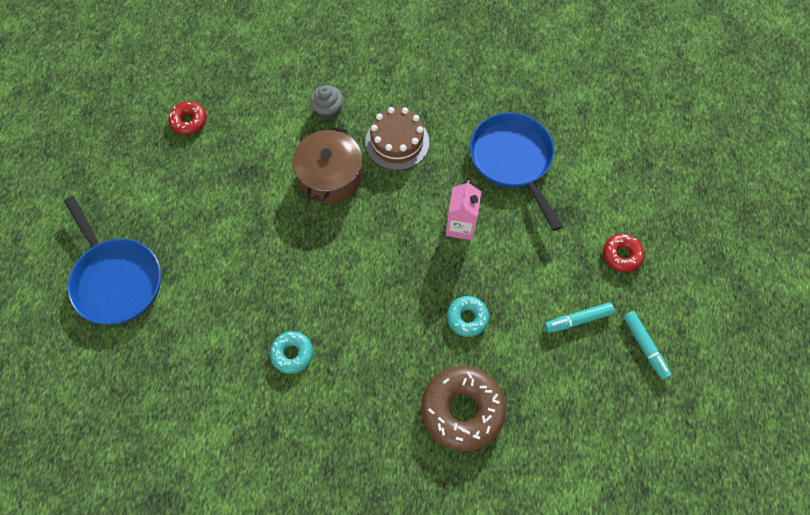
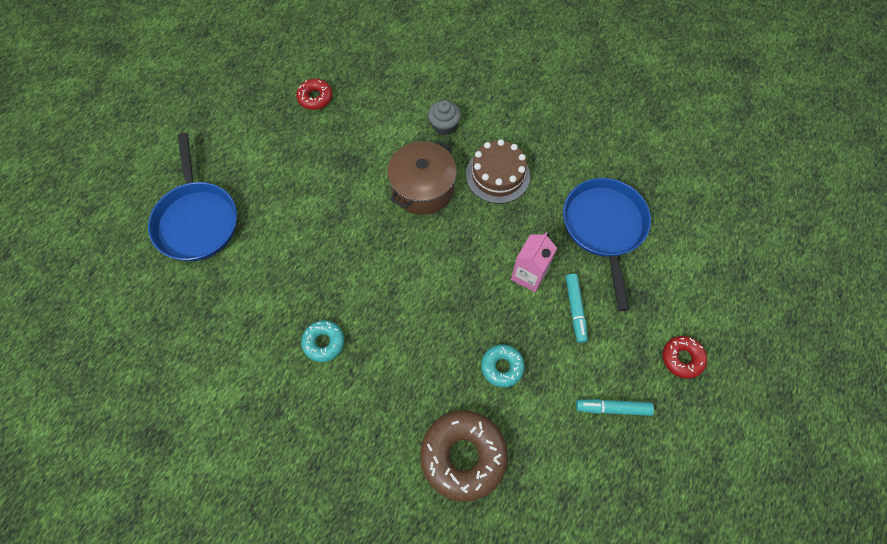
camera: 20 degrees right, 0 degrees up
turquoise marker [623,311,671,380] -> turquoise marker moved to [566,274,588,343]

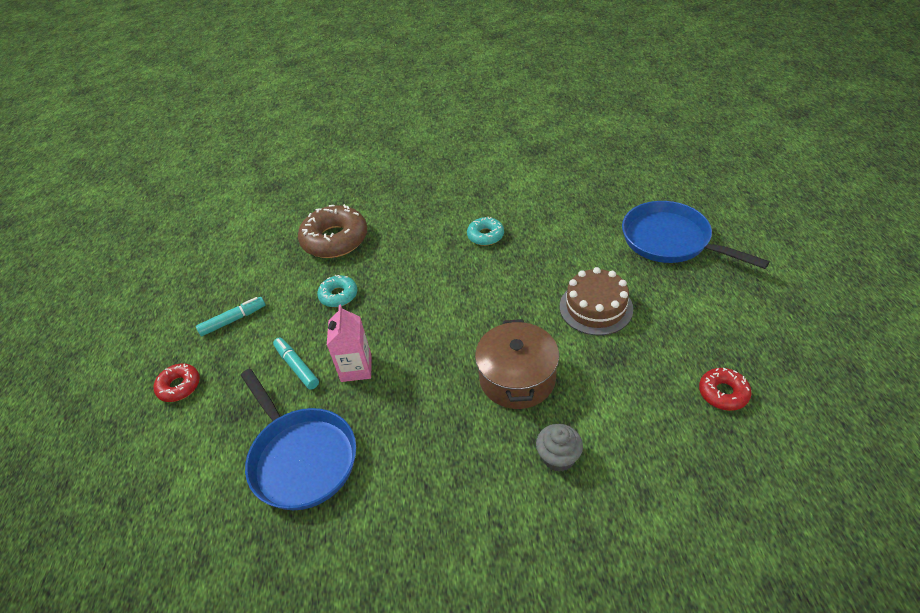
camera: 150 degrees right, 20 degrees down
brown cake [466,139,530,204] -> brown cake moved to [560,267,633,336]

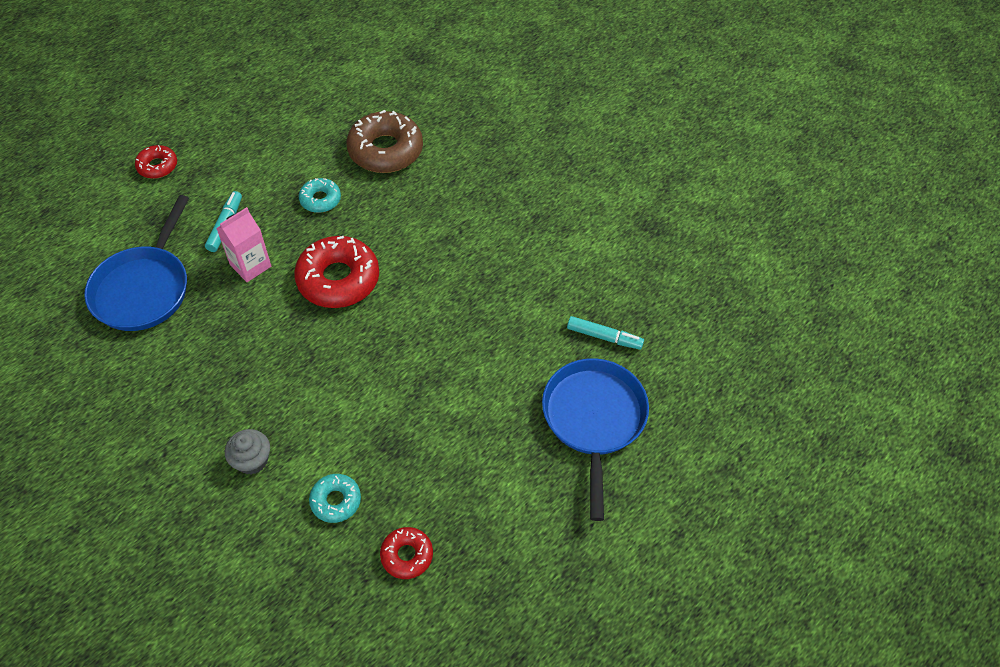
camera: 45 degrees right, 10 degrees up
turquoise marker [196,297,266,336] -> turquoise marker moved to [567,316,644,350]
turquoise donut [467,217,504,246] -> turquoise donut moved to [309,474,361,523]
brown pot [475,319,559,409] -> none
brown cake [560,267,633,336] -> none
none -> red donut [294,236,379,308]

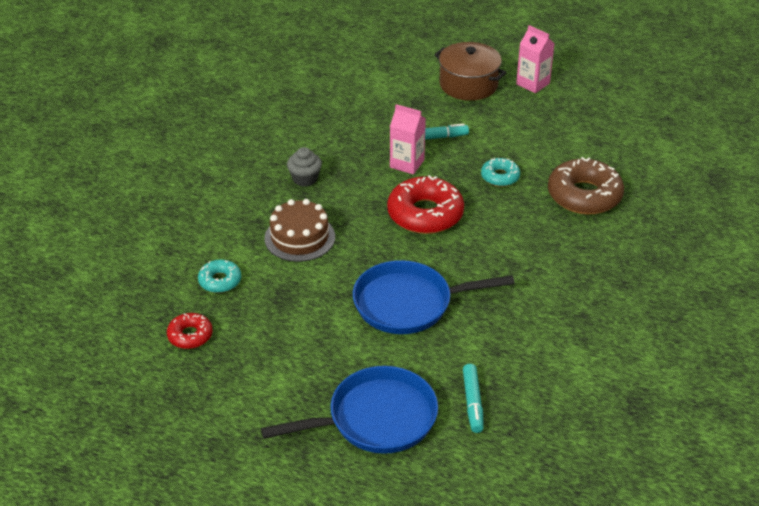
camera: 70 degrees right, 15 degrees down
blue pan [84,195,189,331] -> blue pan moved to [353,260,515,334]
red donut [135,145,177,179] -> brown pot [434,42,507,101]
grey cupcake [225,429,270,474] -> grey cupcake moved to [287,147,322,187]
none -> brown cake [264,199,335,262]
none -> pink carton [516,25,555,93]

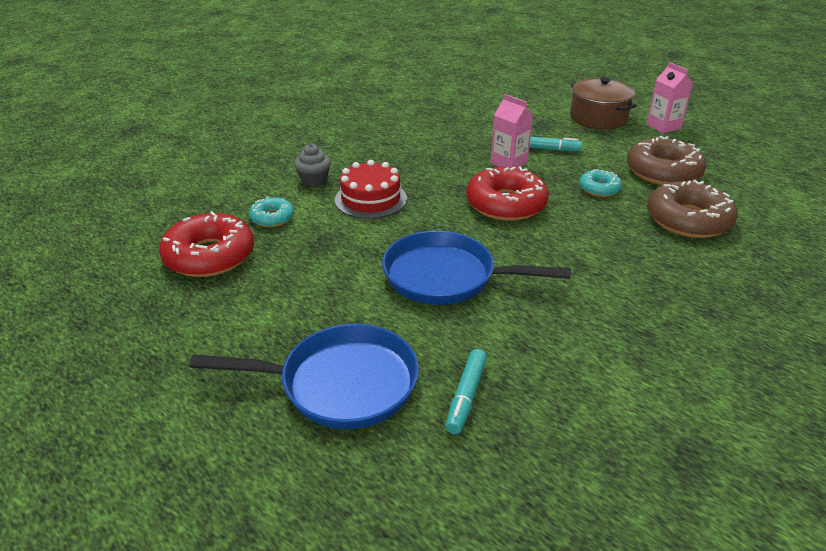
camera: 20 degrees right, 5 degrees down
red donut [167,313,213,349] -> red donut [159,211,254,277], size x1.89
brown cake [264,199,335,262] -> red cake [335,160,407,219]
grey cupcake [287,147,322,187] -> grey cupcake moved to [294,144,331,186]
none -> brown donut [627,136,706,185]

